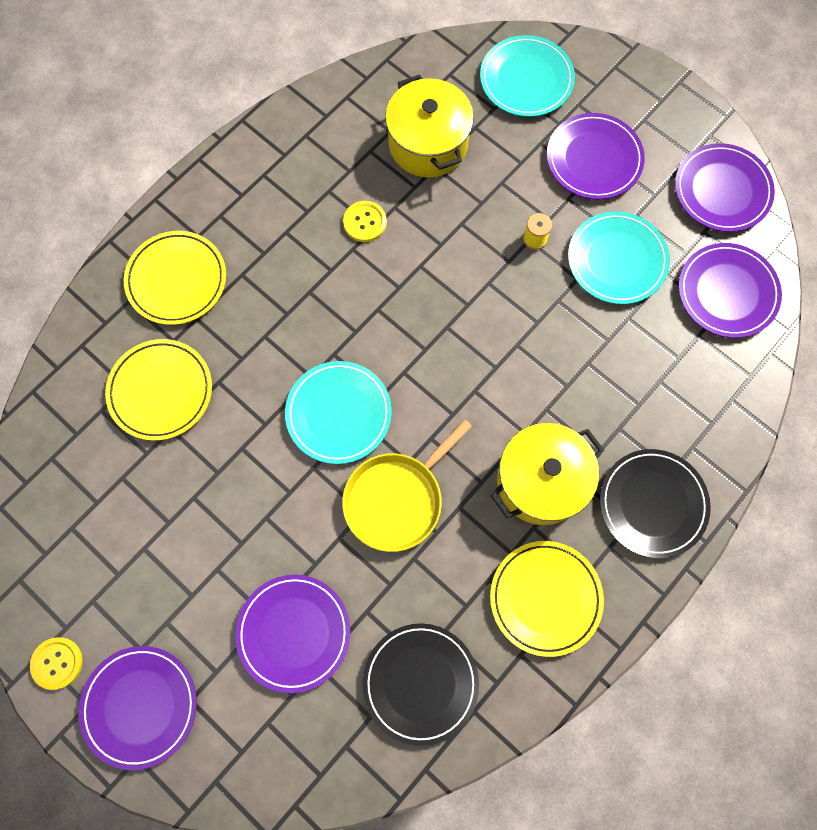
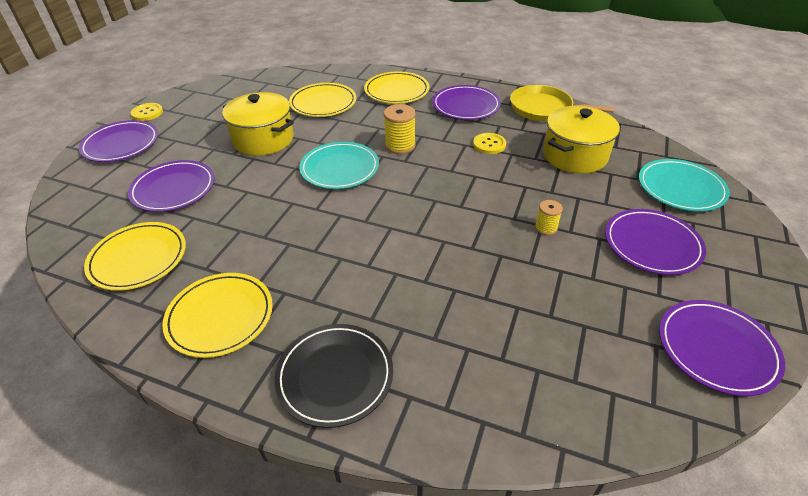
camera: 70 degrees right, 30 degrees down
yellow pan [342,419,473,552] -> yellow pan moved to [510,85,615,121]
black plate [363,623,479,746] -> yellow plate [84,222,186,291]
yellow pot [491,423,604,525] -> yellow pot moved to [222,92,294,156]
turquoise plate [568,211,670,304] -> none
purple plate [678,243,782,338] -> purple plate moved to [432,85,501,120]
none -> yellow spool [384,104,416,154]

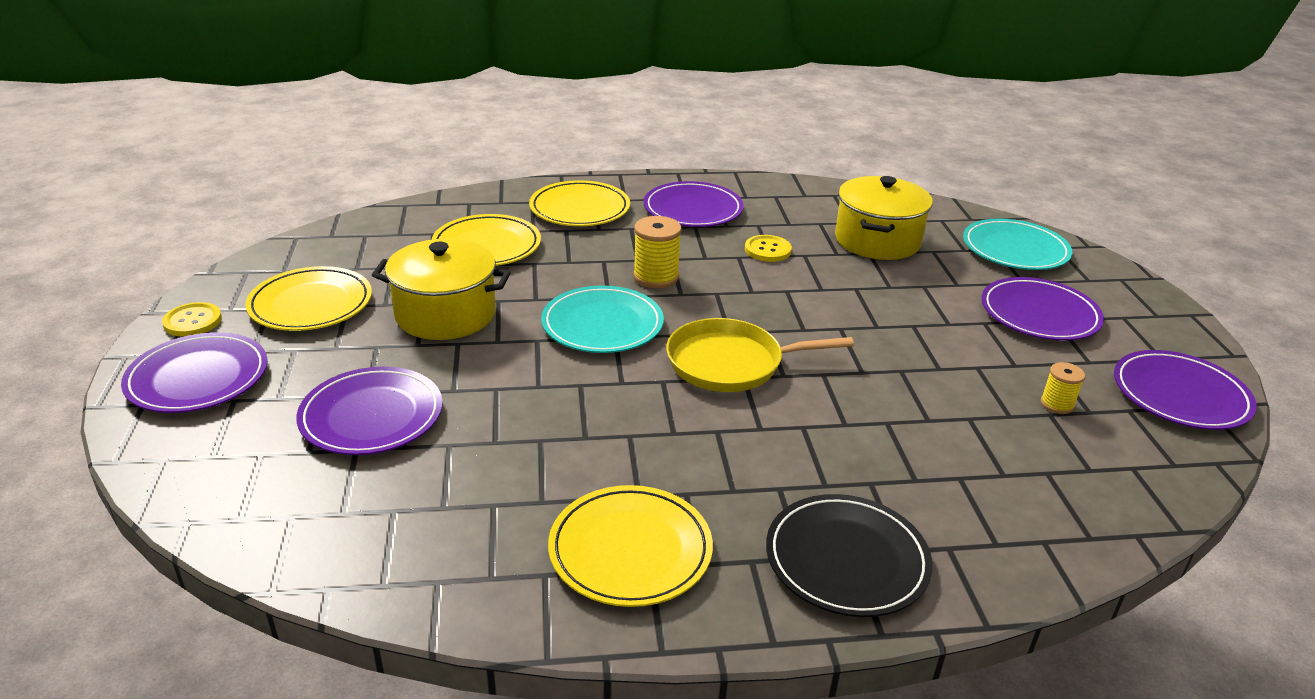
camera: 30 degrees left, 10 degrees down
yellow plate [84,222,186,291] -> yellow plate moved to [245,266,372,331]
yellow pan [510,85,615,121] -> yellow pan moved to [666,318,854,392]
yellow spool [535,200,563,235] -> yellow spool moved to [1041,362,1085,414]

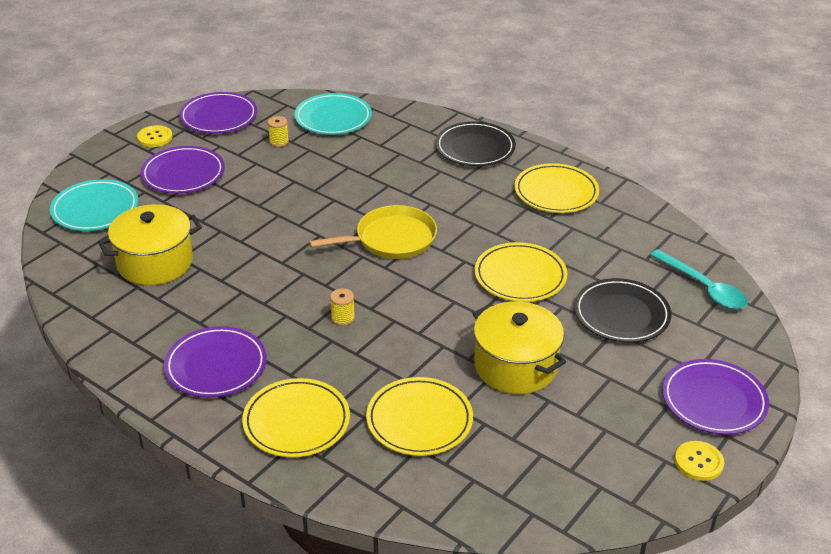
camera: 135 degrees left, 5 degrees up
yellow plate [245,266,372,331] -> yellow plate moved to [475,242,567,302]
purple plate [296,367,443,455] -> black plate [574,278,671,343]
turquoise plate [541,285,664,353] -> turquoise plate moved to [294,93,372,135]
yellow spool [633,216,682,288] -> yellow spool [330,288,355,326], size x0.60
yellow pan [666,318,854,392] -> yellow pan turned 60 degrees counterclockwise [309,205,437,259]
yellow button [745,235,792,262] -> yellow button moved to [137,125,172,147]
none -> turquoise spoon [650,249,748,309]

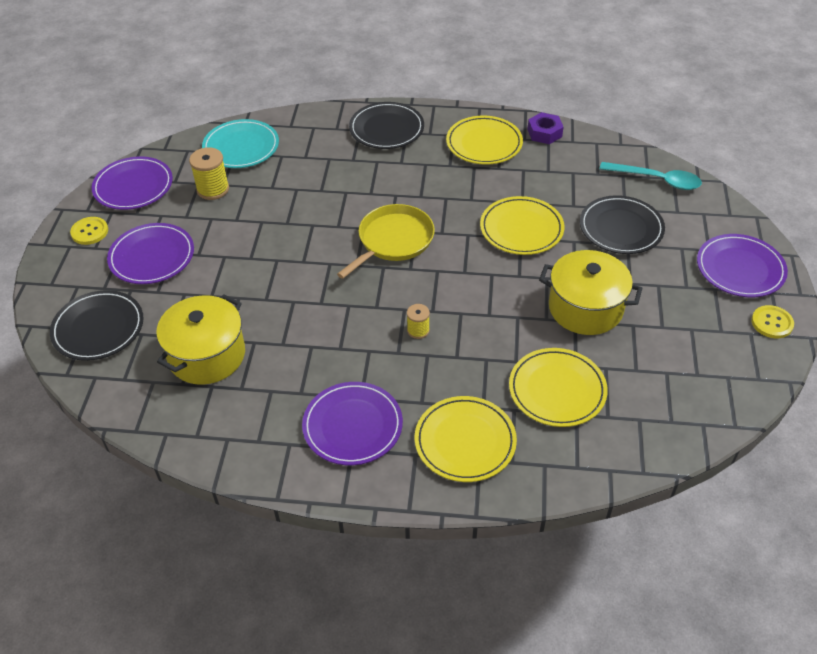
camera: 30 degrees left, 10 degrees up
turquoise plate [50,179,139,231] -> black plate [50,290,144,361]
yellow spool [268,116,289,147] -> yellow spool [189,147,229,200], size x1.66
none -> purple nut [527,112,564,144]

